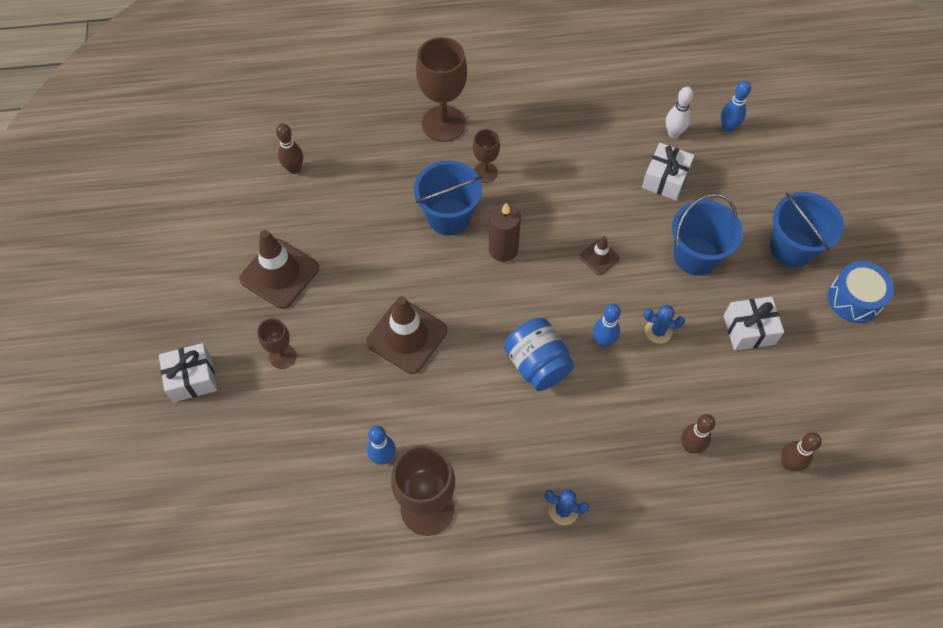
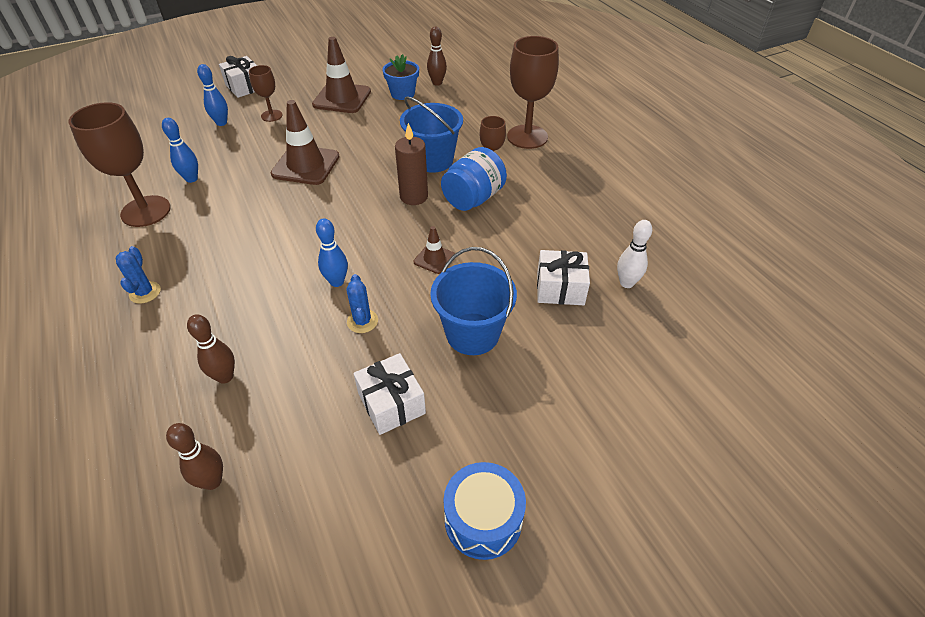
camera: 70 degrees right, 15 degrees down
blue jar [504,318,575,391] -> blue jar moved to [441,147,507,211]
blue bowling pin [721,81,751,132] -> blue bowling pin moved to [197,64,228,126]
blue bucket [770,192,844,268] -> none
none -> blue flower pot [382,54,419,100]

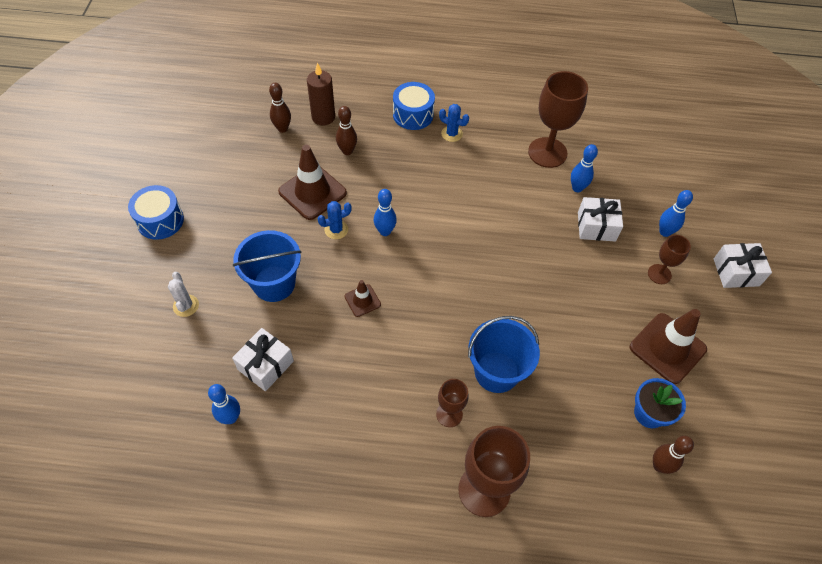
camera: 120 degrees right, 10 degrees up
brown traffic cone [270,100,340,185] -> brown traffic cone moved to [278,145,347,220]
blue cactus [346,274,378,333] -> blue cactus turned 45 degrees counterclockwise [317,201,352,239]
white gift [353,353,426,435] -> white gift moved to [578,197,623,242]
brown candle [395,123,428,205] -> brown candle moved to [307,63,335,125]
blue jar [441,147,507,211] -> none
white bowling pin [617,220,652,288] -> blue bowling pin [208,384,240,424]
none -> white cactus [168,272,199,317]
none -> blue drum [393,82,435,130]

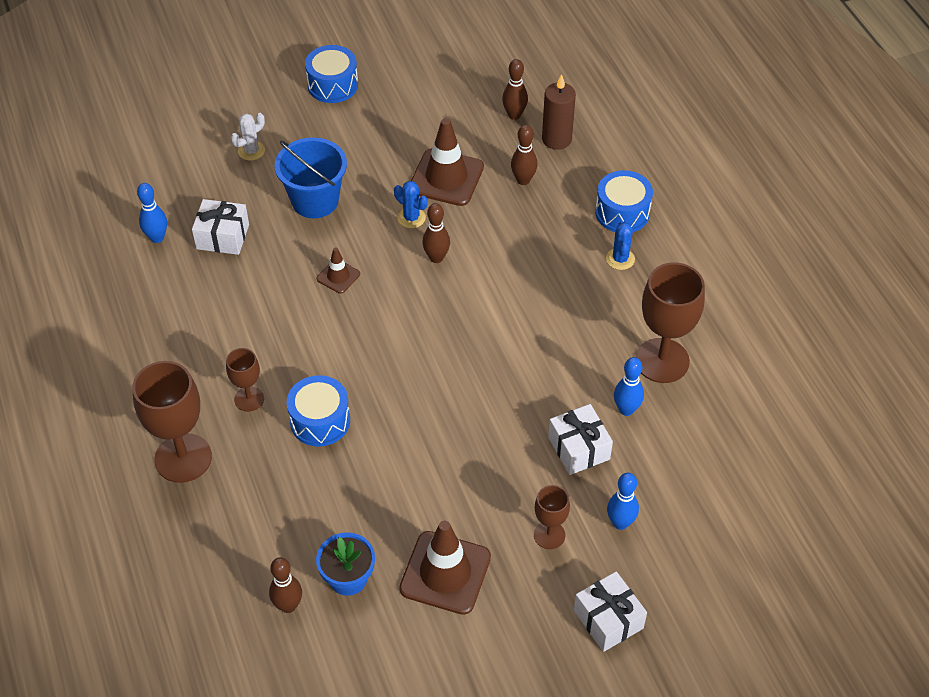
camera: 65 degrees right, 5 degrees down
blue bowling pin [374,189,397,236] -> brown bowling pin [422,203,450,263]
blue bucket [468,316,540,393] -> blue drum [287,375,350,447]

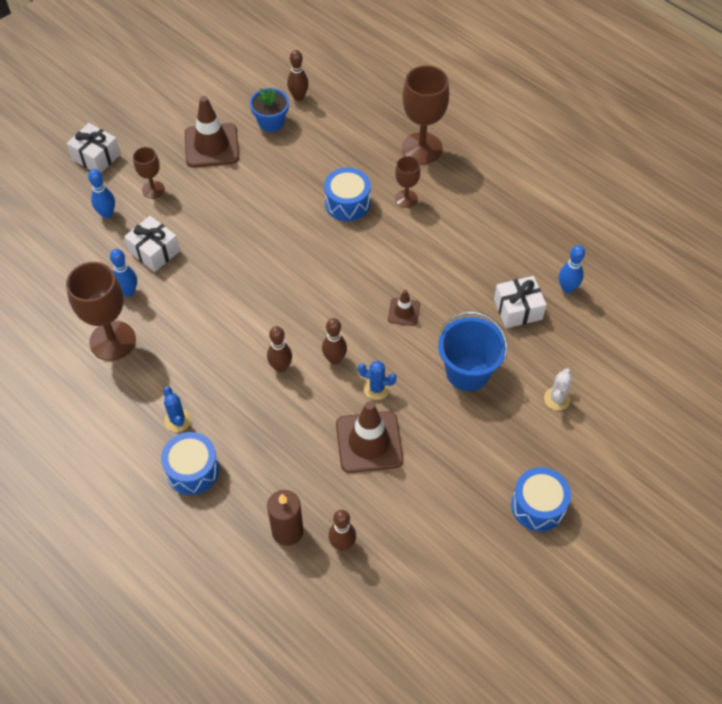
camera: 155 degrees right, 5 degrees up
brown bowling pin [511,125,537,185] -> brown bowling pin moved to [267,326,292,373]

